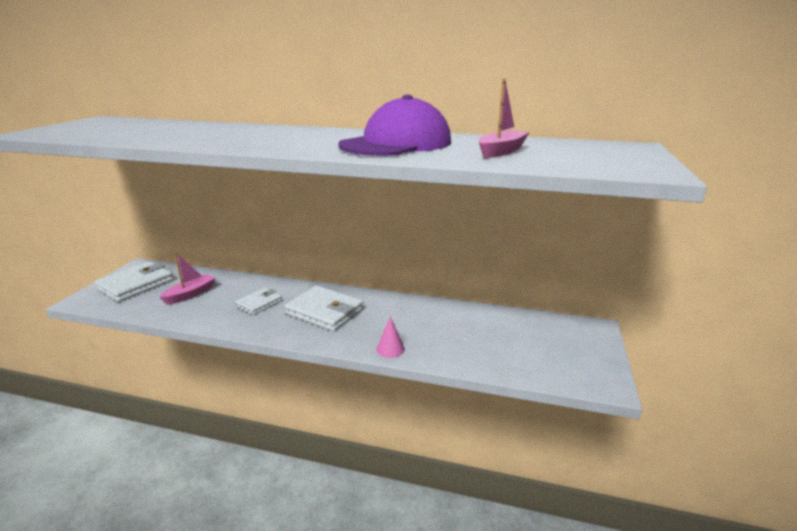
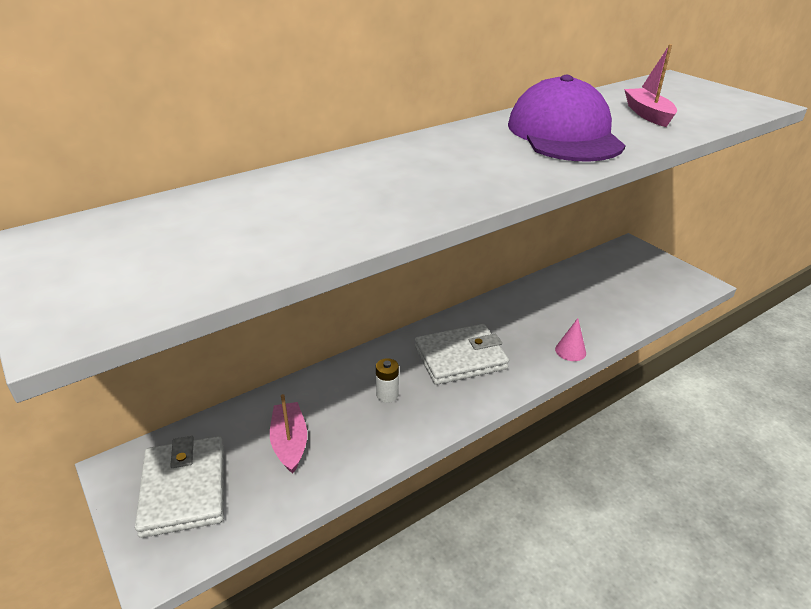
camera: 50 degrees left, 10 degrees up
white wallet [235,288,282,315] -> white battery [376,358,399,403]

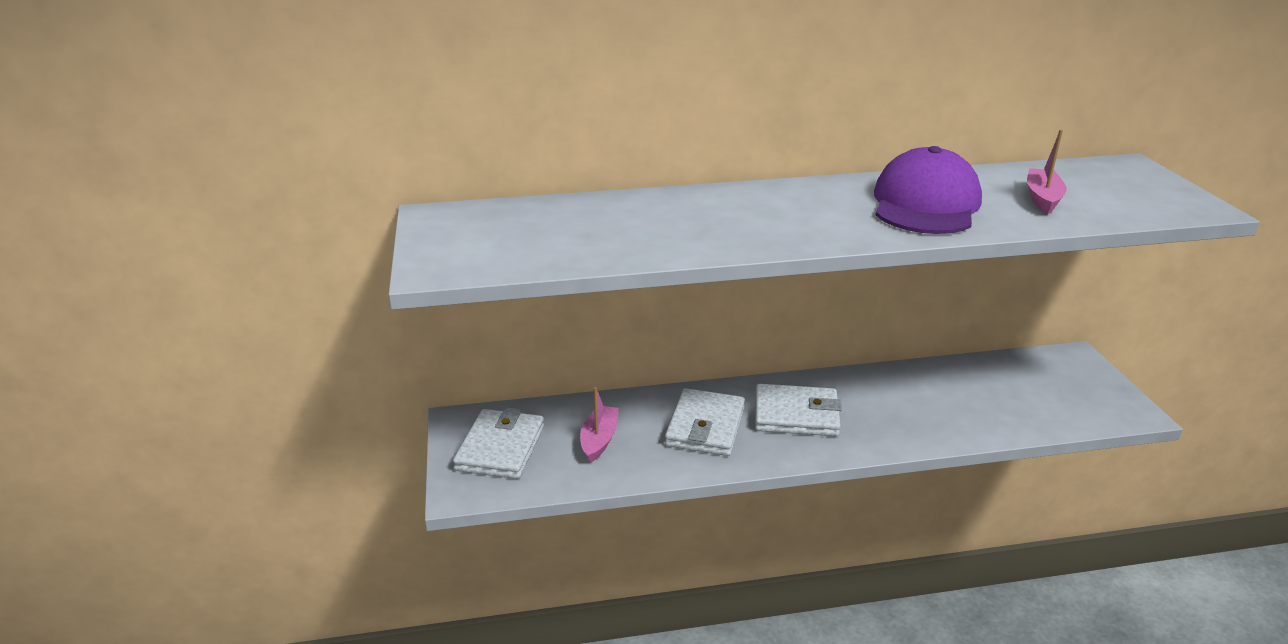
camera: 25 degrees right, 5 degrees down
white battery [376,358,399,403] -> white wallet [665,388,745,456]
pink cone [555,318,586,361] -> none

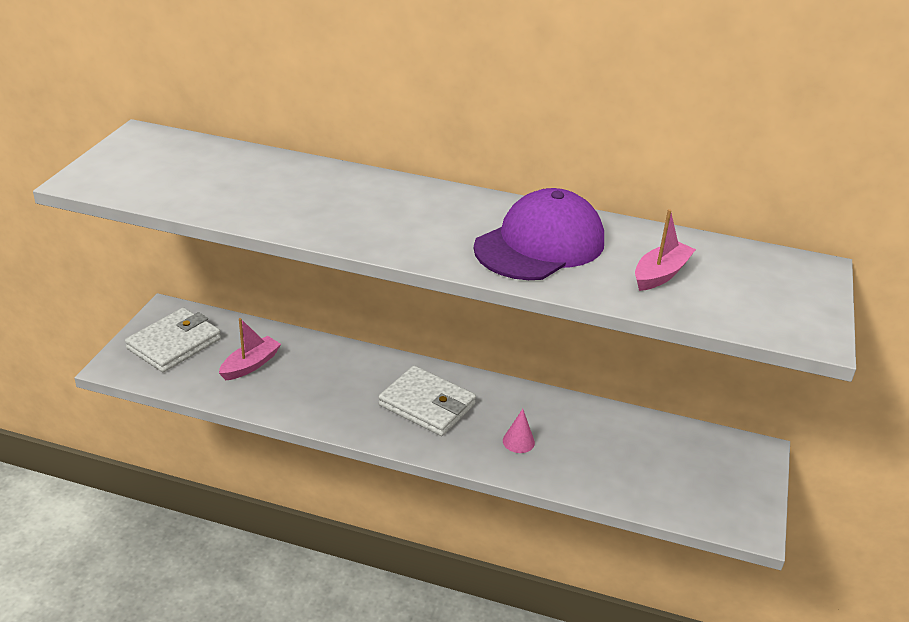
camera: 25 degrees right, 5 degrees up
white wallet [665,388,745,456] -> none
none -> pink cone [503,409,535,453]

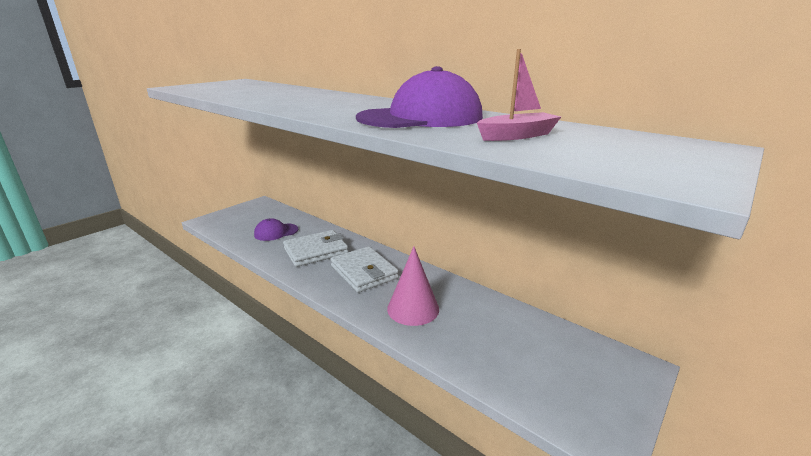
camera: 25 degrees right, 10 degrees down
white wallet [125,308,221,372] -> white wallet moved to [283,230,348,267]
pink boat [219,318,281,380] -> purple cap [254,218,298,241]
pink cone [503,409,535,453] -> pink cone [387,246,439,326], size x1.92

